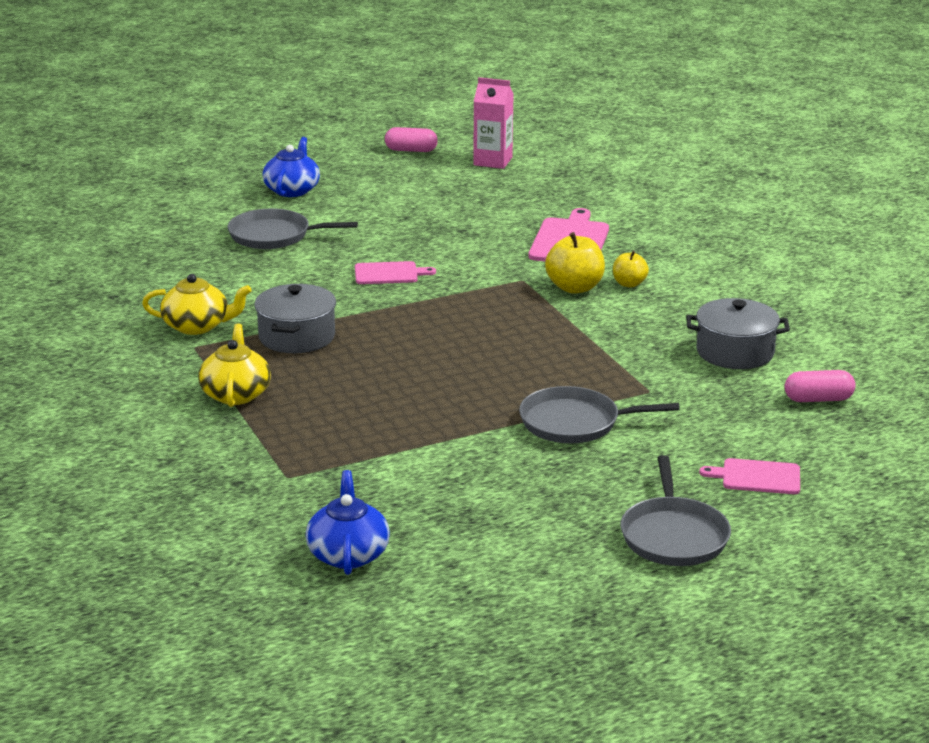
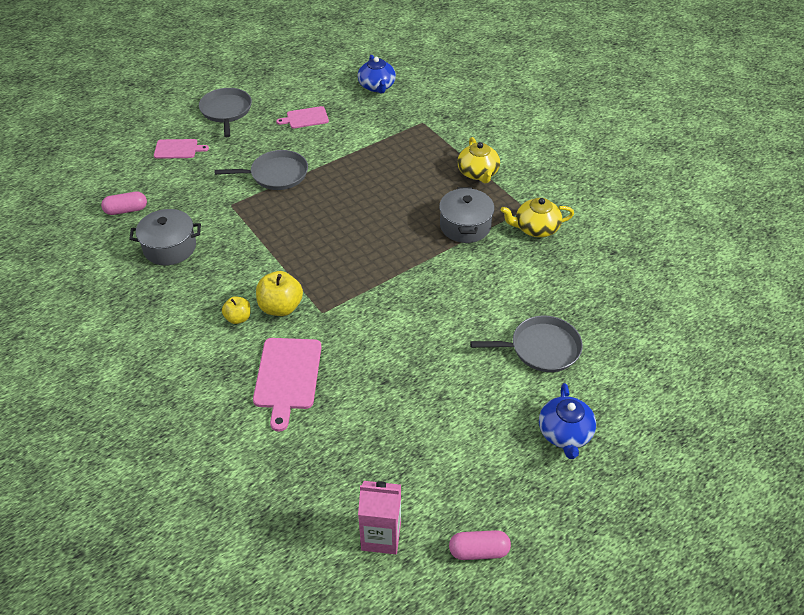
camera: 170 degrees right, 20 degrees up
pink cutting board [355,261,436,284] -> pink cutting board moved to [276,106,329,128]

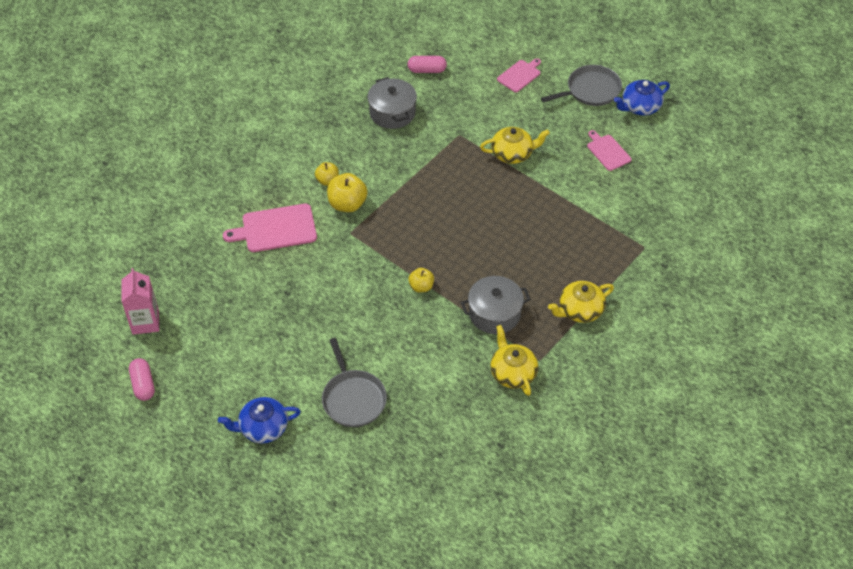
camera: 75 degrees right, 5 degrees up
pink capsule [101,192,147,215] -> pink capsule turned 60 degrees counterclockwise [407,56,447,73]
pink cutting board [154,139,209,159] -> pink cutting board turned 120 degrees counterclockwise [497,58,541,92]
grey pan [214,150,308,190] -> yellow teapot [480,127,550,164]
blue teapot [358,55,396,93] -> blue teapot moved to [614,80,670,116]
none -> yellow apple [408,268,434,293]

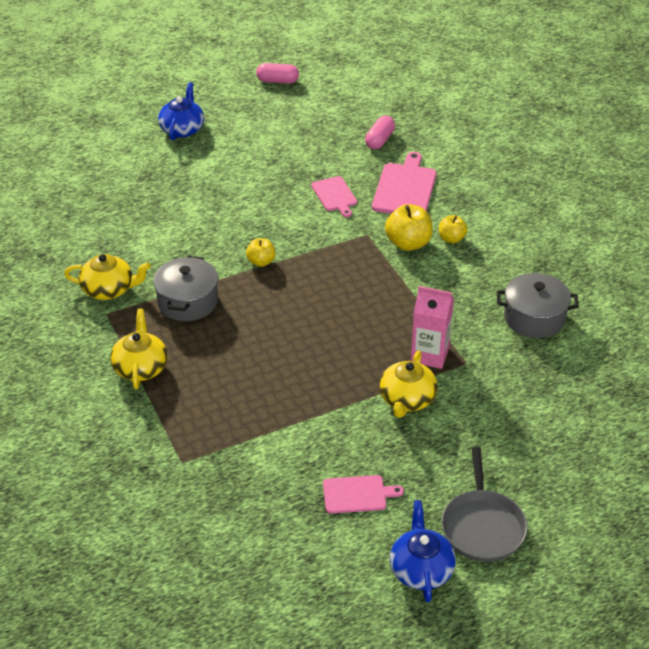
camera: 115 degrees right, 10 degrees down
pink carton [121,268,159,335] -> pink carton moved to [411,286,454,369]
grey pan [322,338,387,427] -> none
pink capsule [407,56,447,73] -> pink capsule moved to [365,116,395,149]
pink cutting board [497,58,541,92] -> pink cutting board moved to [311,176,357,217]

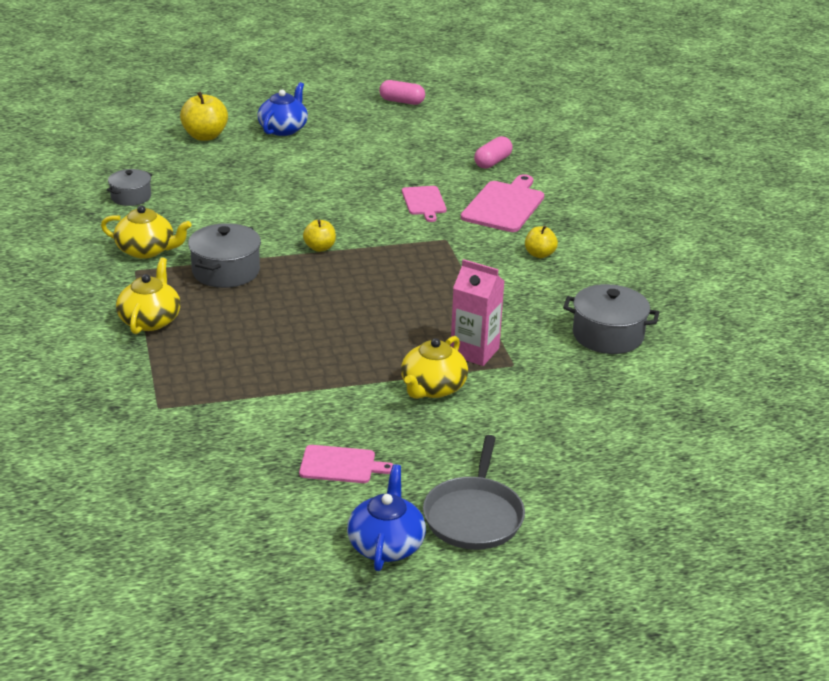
camera: 10 degrees right, 10 degrees down
yellow apple [385,204,433,251] -> yellow apple moved to [180,92,228,141]
none -> grey pot [107,169,152,206]

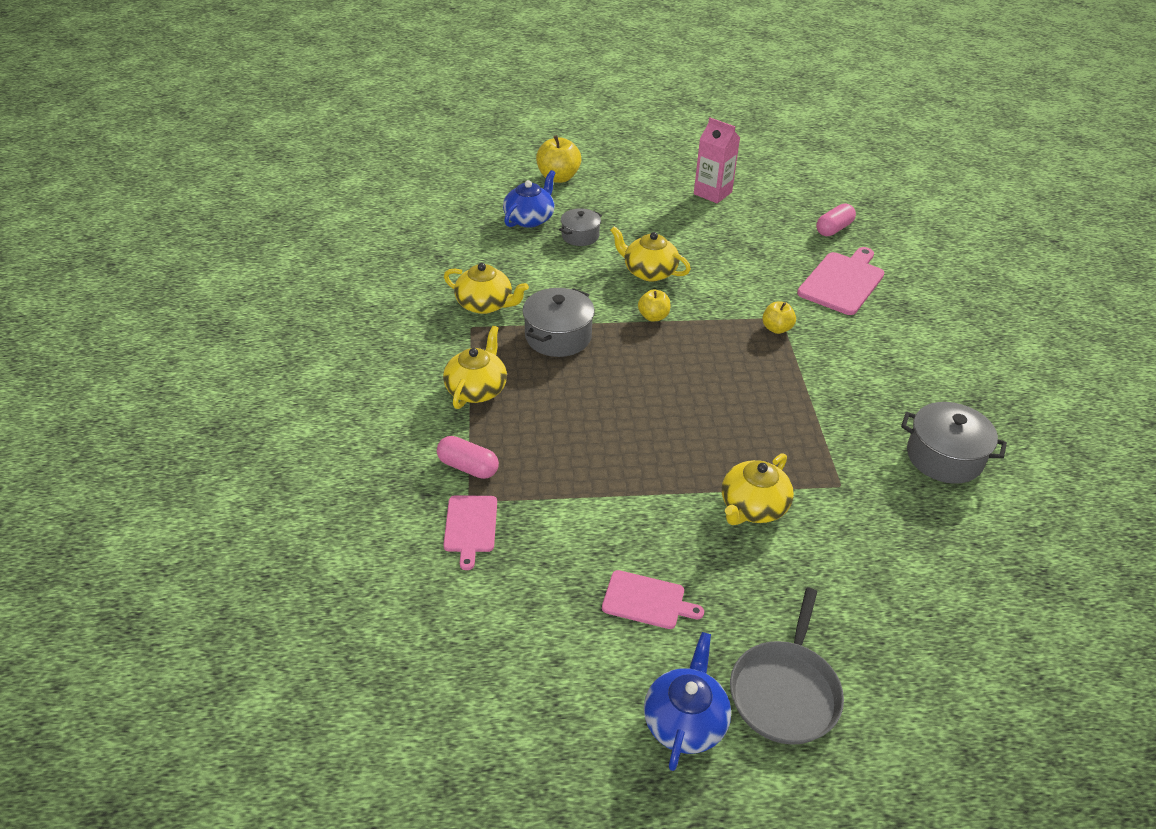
camera: 10 degrees right, 10 degrees up
grey pot [107,169,152,206] -> grey pot moved to [559,208,602,246]
blue teapot [257,82,308,136] -> blue teapot moved to [503,170,555,228]
pink capsule [379,80,425,105] -> pink capsule moved to [437,436,499,479]
pink cutting board [402,186,447,222] -> pink cutting board moved to [443,495,497,570]
pink carton [450,259,504,366] -> pink carton moved to [694,118,740,203]
yellow apple [525,226,558,258] -> yellow apple moved to [762,301,796,334]
none -> yellow teapot [610,226,691,281]

